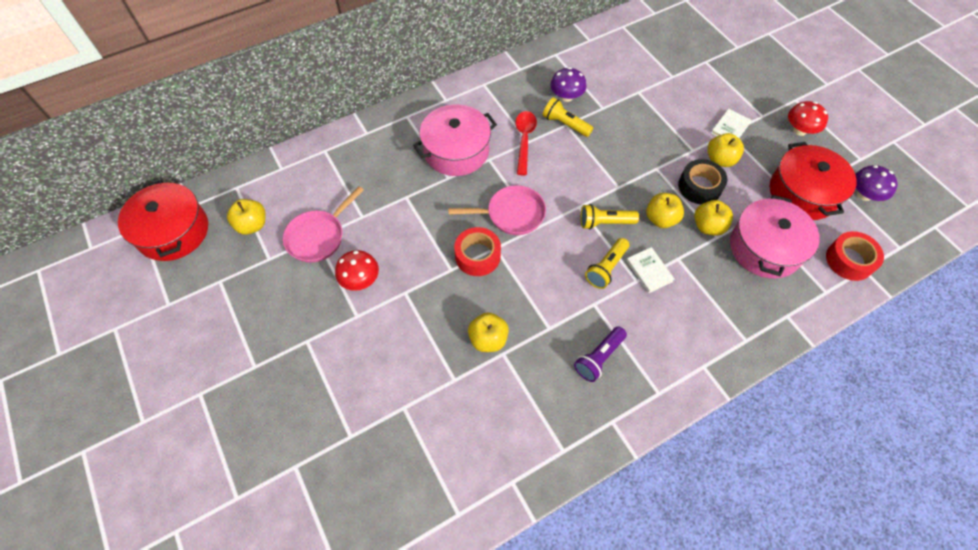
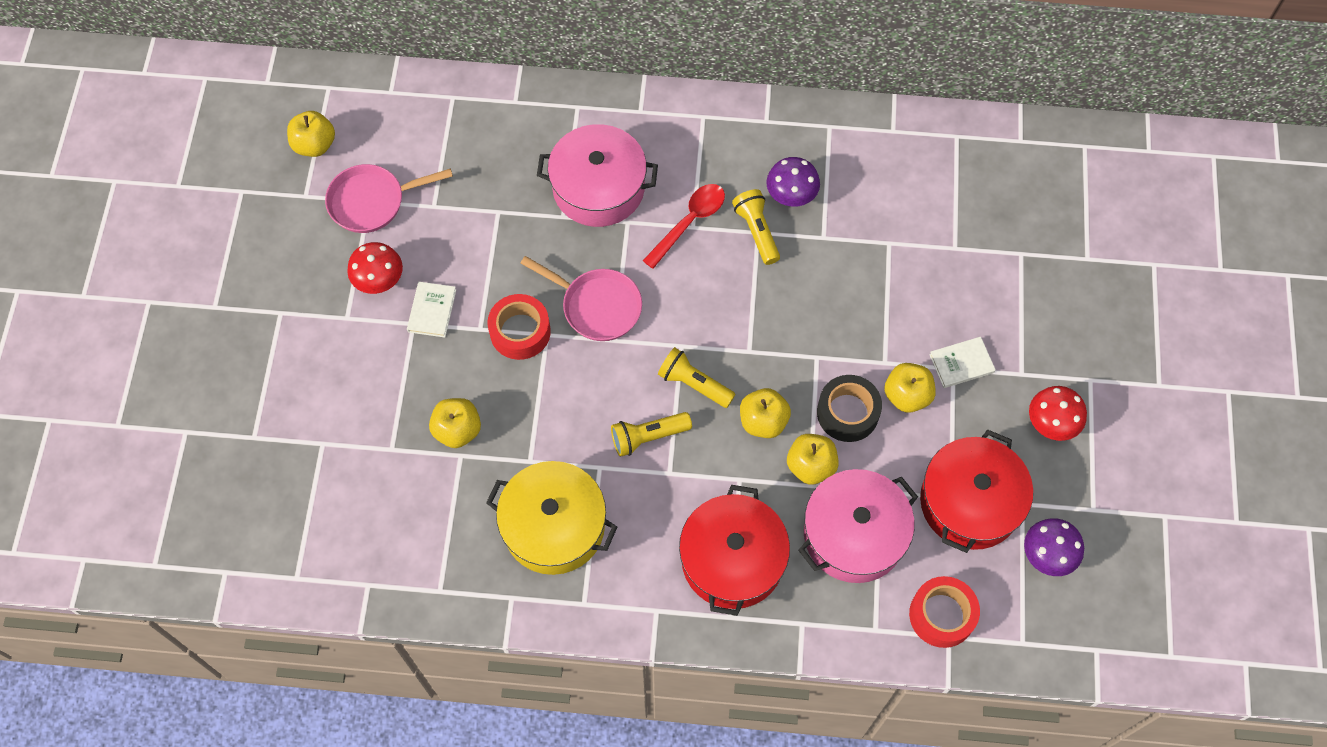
camera: 35 degrees right, 5 degrees up
red pot [118,180,208,261] -> red pot moved to [679,485,790,616]
purple flashlight [574,326,627,382] -> yellow pot [486,461,617,575]
white book [626,247,675,293] -> white book moved to [407,282,456,338]

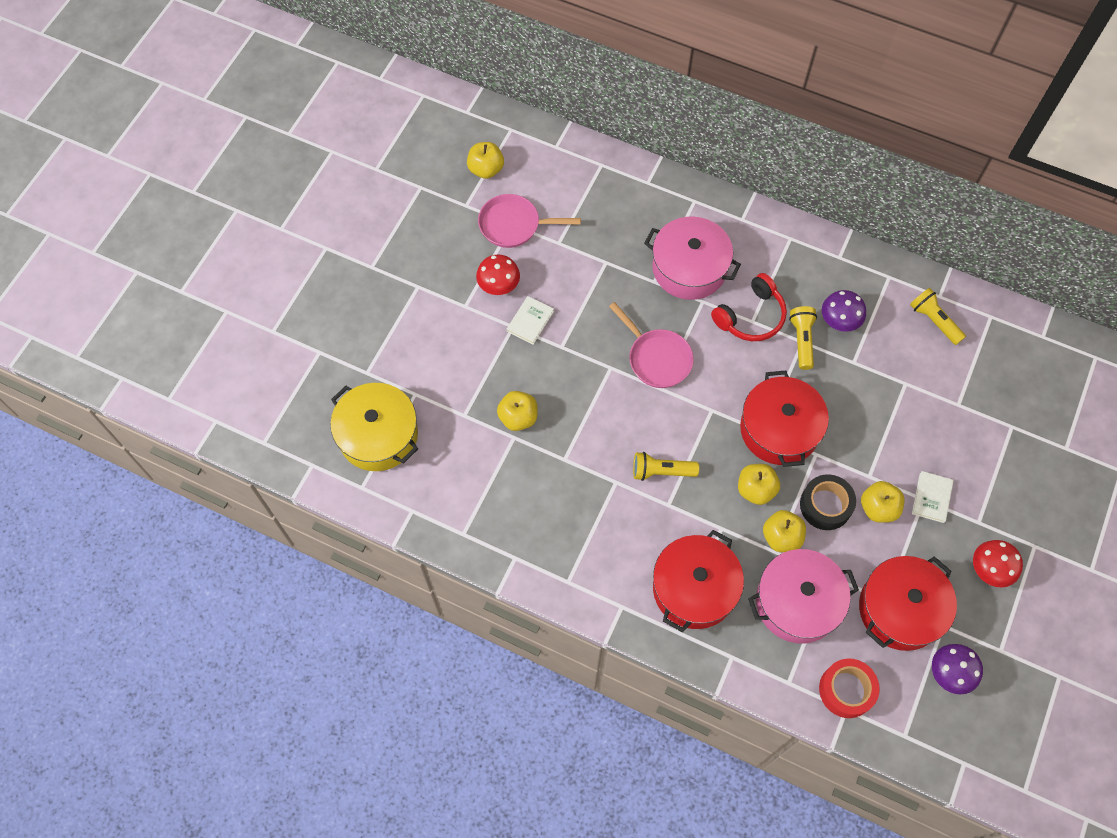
camera: 20 degrees right, 0 degrees up
yellow pot [486,461,617,575] -> yellow pot moved to [330,383,418,471]
red tape [488,294,551,360] -> none
red spoon [643,184,725,269] -> red headphones [711,273,787,341]
yellow flashlight [658,347,735,408] -> yellow flashlight moved to [910,288,966,345]
white book [929,337,996,388] -> white book turned 75 degrees counterclockwise [912,471,954,523]
none -> red pot [740,371,829,467]

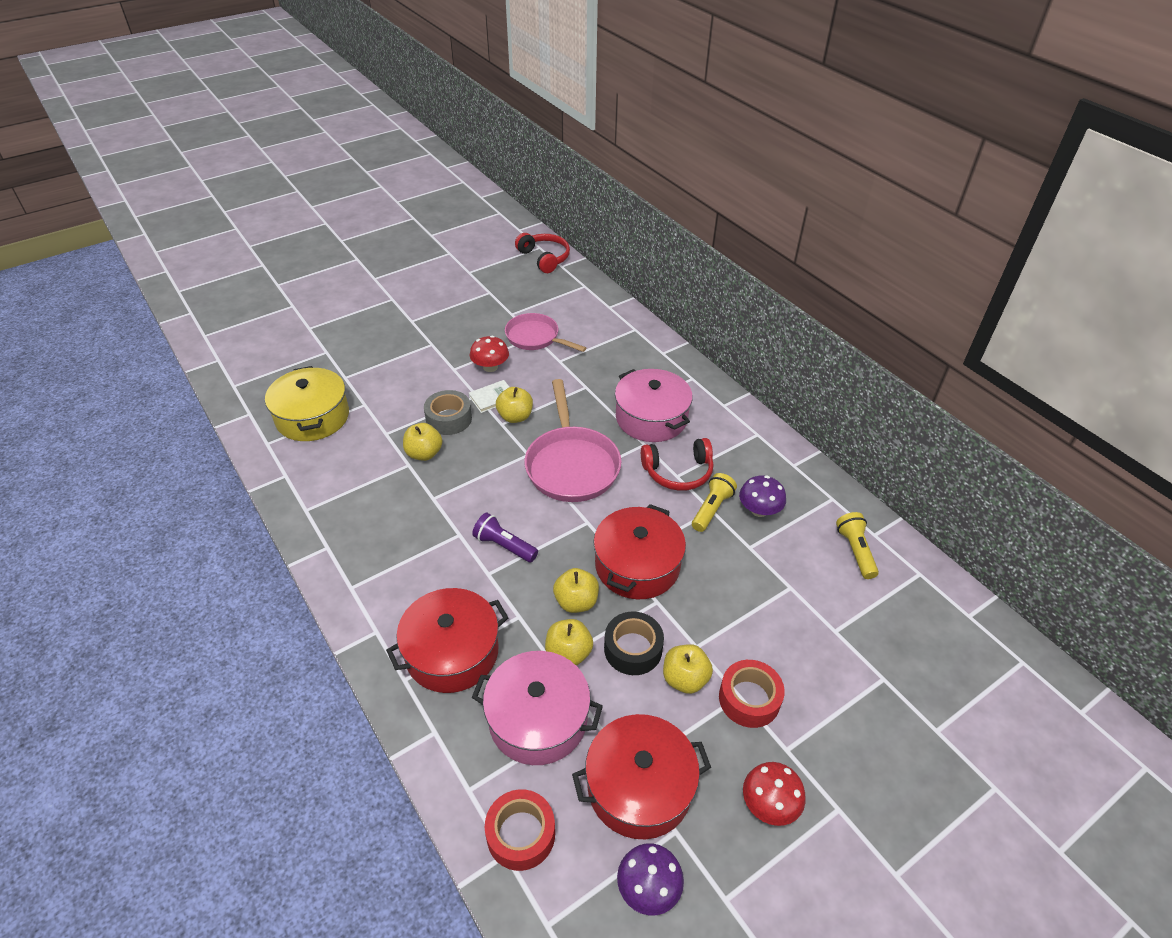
camera: 30 degrees right, 20 degrees down
yellow apple [467,142,504,179] -> yellow apple moved to [496,387,533,423]
pink pan [609,302,694,388] -> pink pan [524,379,622,502], size x1.52
yellow flashlight [633,452,699,481] -> purple flashlight [472,513,538,562]
white book [912,471,954,523] -> red tape [719,660,785,728]
none -> grey tape [424,390,472,435]
none -> red headphones [515,233,570,273]

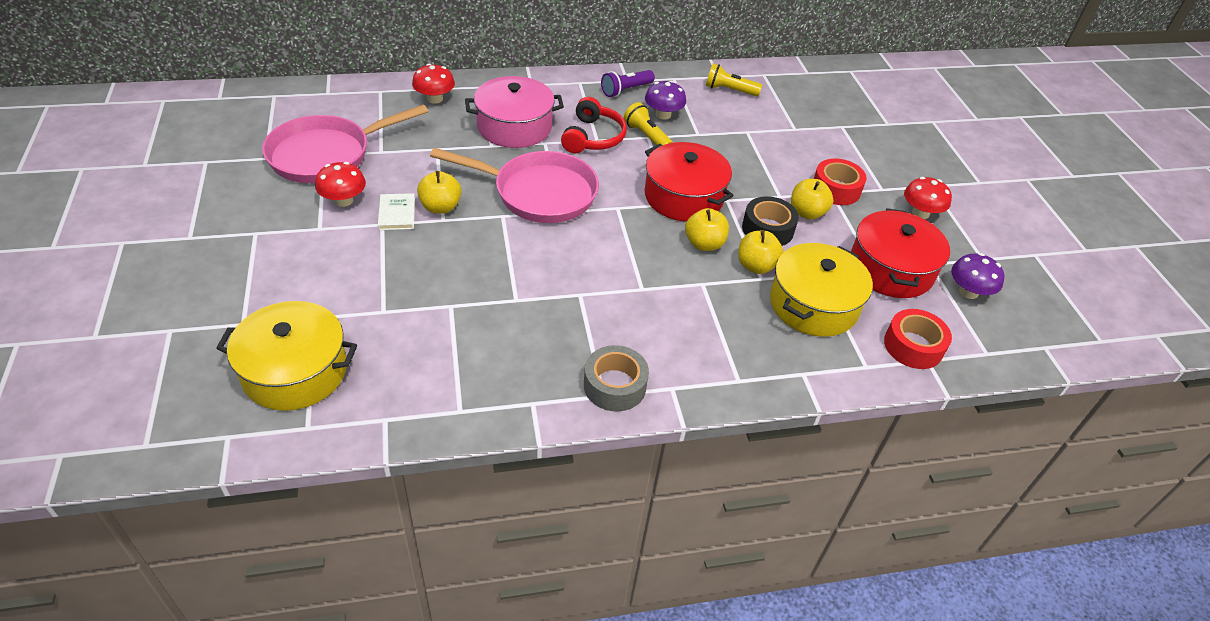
camera: 70 degrees left, 0 degrees up
red pot [386,588,508,693] -> none
yellow apple [403,423,442,461] -> none
grey tape [424,390,472,435] -> grey tape moved to [584,345,649,411]
purple flashlight [472,513,538,562] -> purple flashlight moved to [601,70,655,97]
pink pot [472,651,603,765] -> yellow pot [770,243,873,337]
pink pan [505,313,586,352] -> pink pan [262,104,428,183], size x1.52
red headphones [515,233,570,273] -> none
none -> red mushroom [412,64,455,104]

